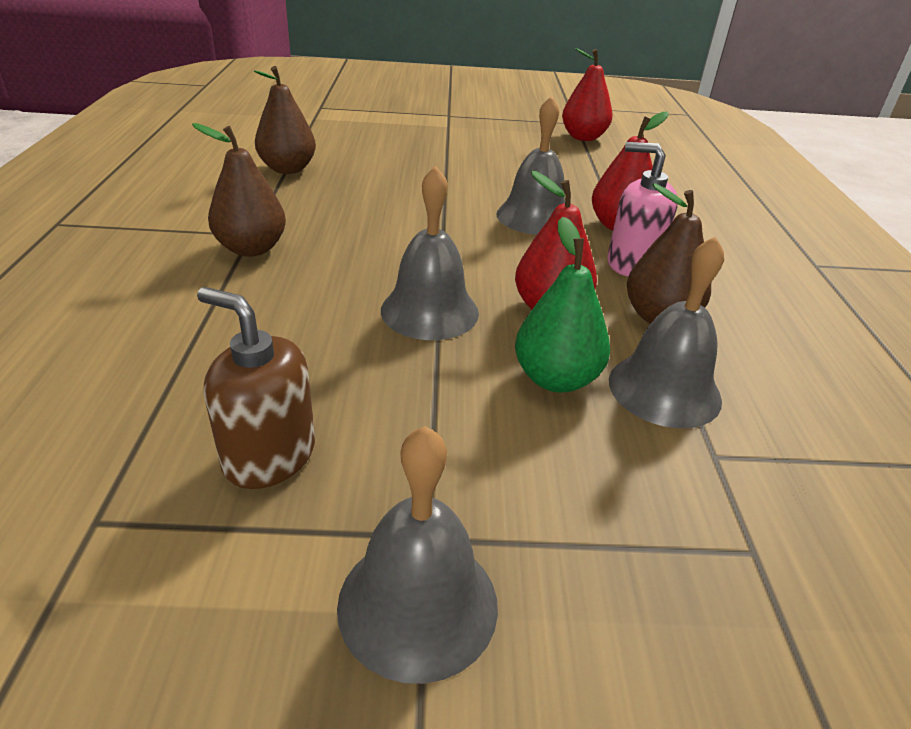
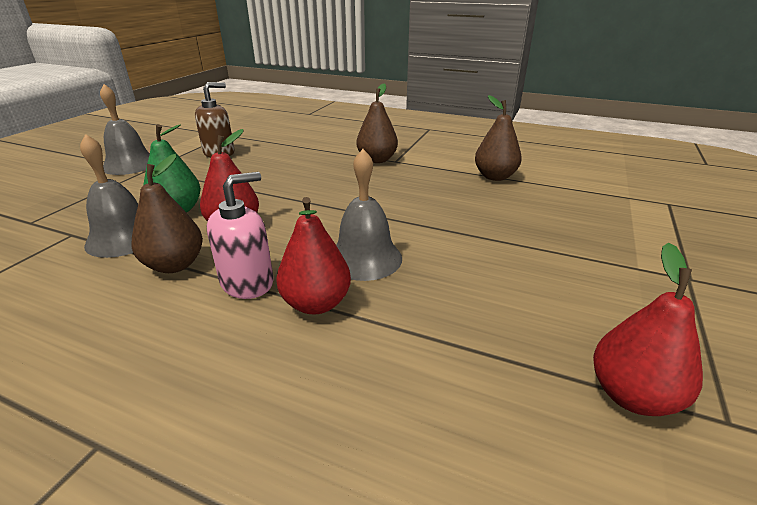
camera: 115 degrees right, 5 degrees down
grey bell [381,166,479,340] -> none

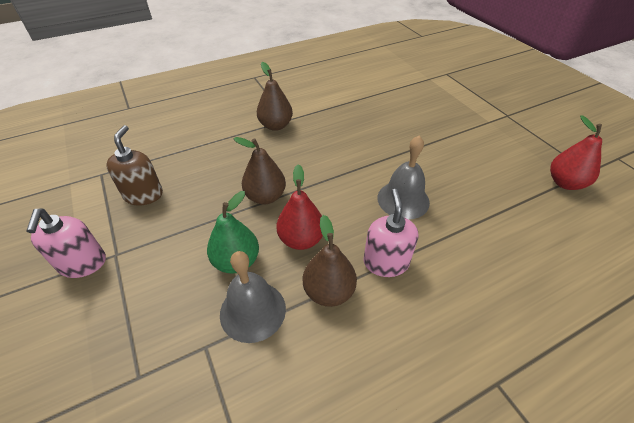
camera: 50 degrees left, 15 degrees up
grey bell [100,84,150,175] -> pink soap dispenser [26,209,106,278]
red pear [277,197,351,314] -> none
brown pear [475,95,522,181] -> brown pear moved to [233,137,286,205]

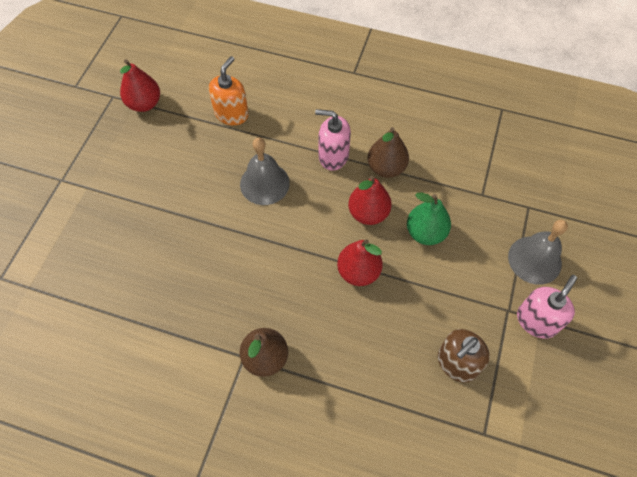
camera: 135 degrees left, 15 degrees up
grey bell [220,251,286,343] -> grey bell moved to [508,220,568,285]
brown pear [233,137,286,205] -> red pear [337,239,383,286]
pink soap dispenser [363,189,418,277] -> pink soap dispenser turned 60 degrees clockwise [315,109,351,171]
none -> orange soap dispenser [209,56,249,125]

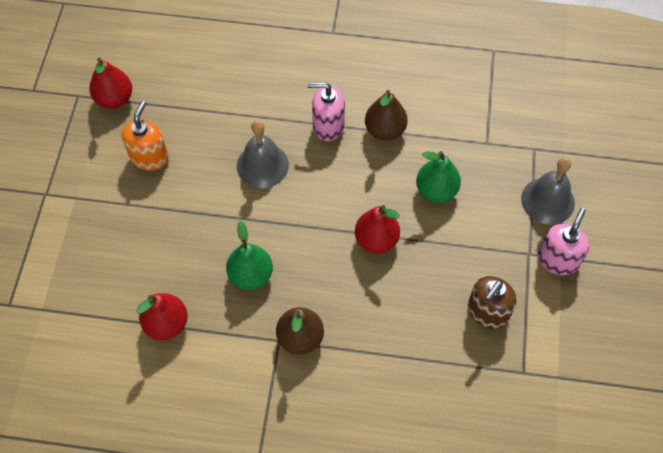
camera: 10 degrees left, 0 degrees up
orange soap dispenser [209,56,249,125] -> orange soap dispenser moved to [122,101,169,171]
red pear [348,176,392,225] -> red pear moved to [136,293,187,340]
none -> green pear [226,221,273,290]

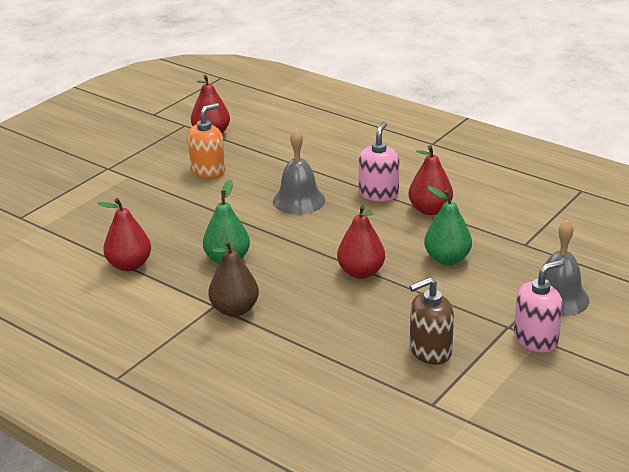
camera: 30 degrees right, 30 degrees down
pink soap dispenser [307,82,345,141] -> pink soap dispenser turned 75 degrees clockwise [359,122,399,201]
brown pear [365,90,408,141] -> red pear [409,145,453,215]

